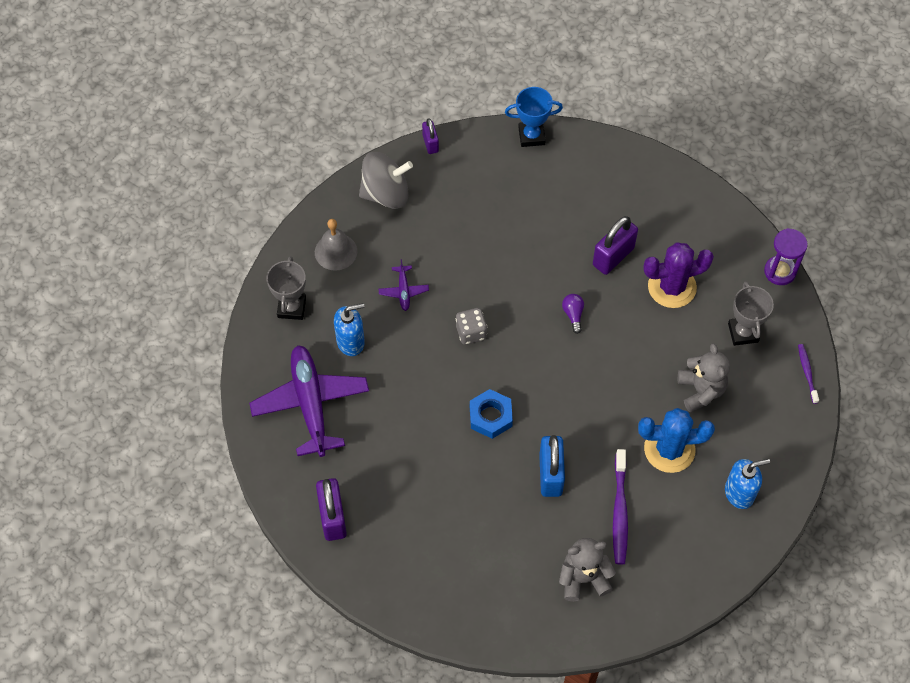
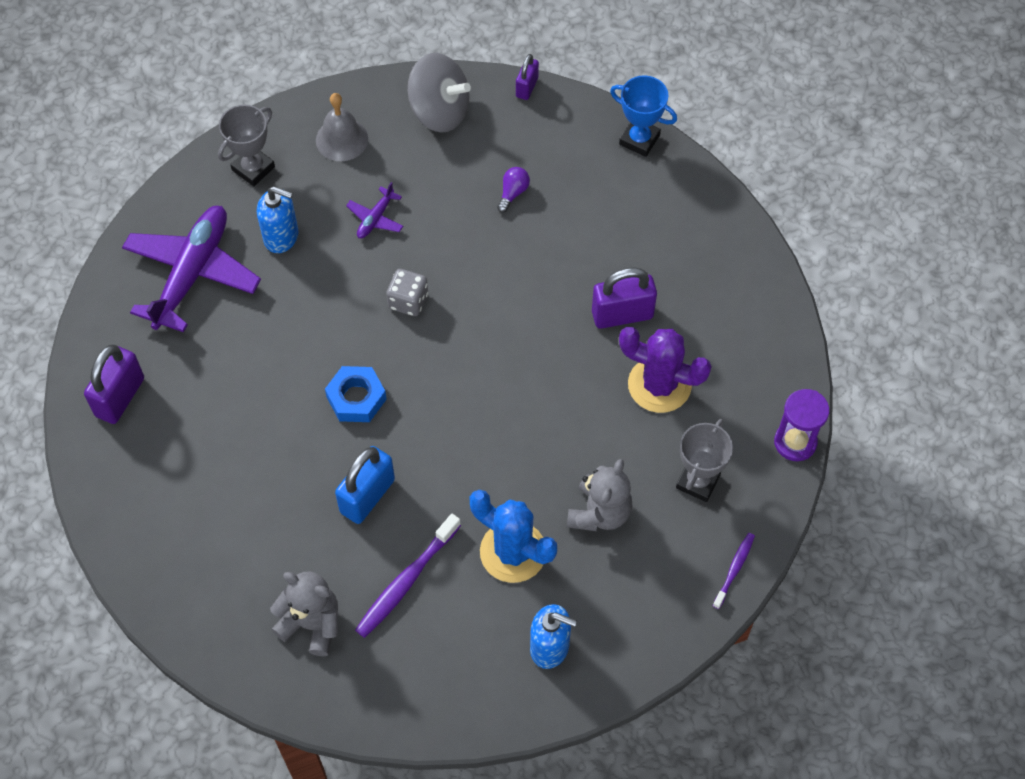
camera: 35 degrees right, 0 degrees up
purple light bulb [562,294,584,334] -> purple light bulb moved to [497,167,530,213]

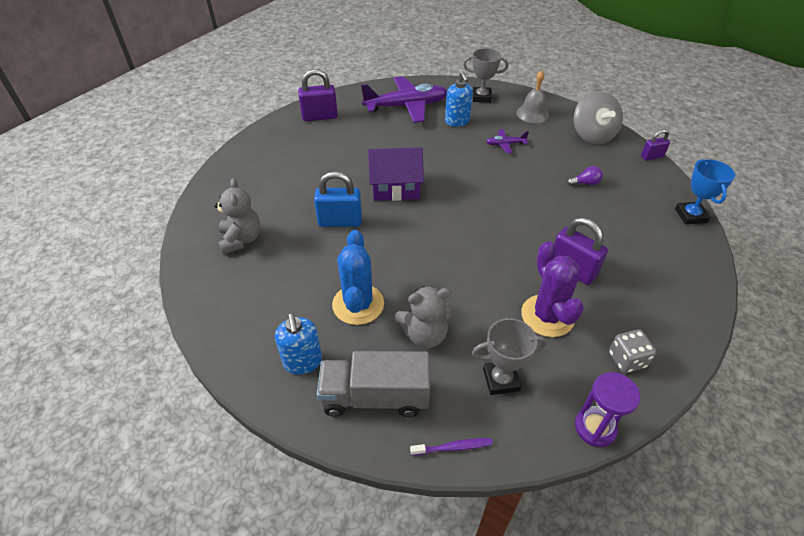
camera: 55 degrees right, 15 degrees down
blue nut [325,366,387,422] -> purple house [368,147,424,201]
purple toothbrush [355,514,461,638] -> none
grey dice [386,269,428,316] -> grey dice moved to [609,329,656,373]
none -> grey truck [317,351,430,417]

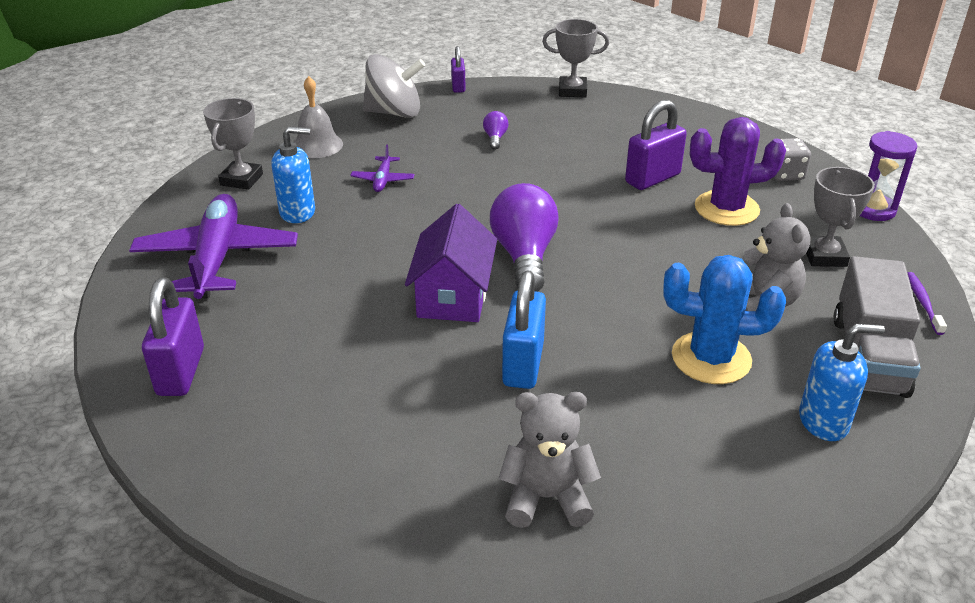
camera: 80 degrees left, 10 degrees down
blue trophy [675,159,735,224] -> grey trophy [542,19,609,98]
none -> purple light bulb [490,183,559,292]

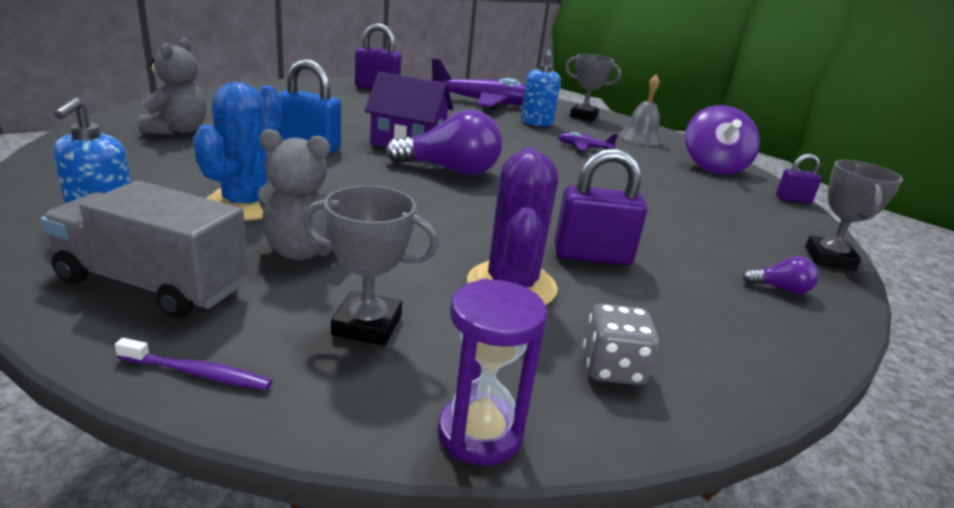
camera: 95 degrees right, 10 degrees down
grey spinning top [363,54,425,118] -> purple spinning top [685,105,760,175]
purple light bulb [483,111,508,150] -> purple light bulb moved to [742,256,819,294]
purple padlock [625,100,687,190] -> purple padlock turned 60 degrees counterclockwise [554,149,648,265]

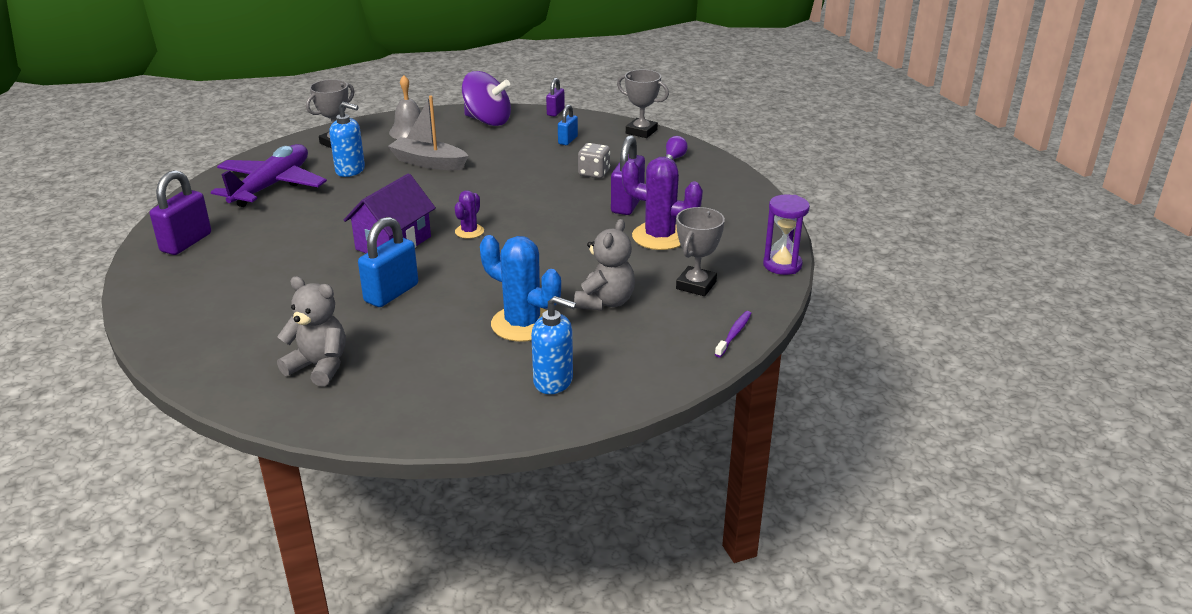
camera: 70 degrees left, 5 degrees up
grey truck [41,181,248,318] -> none
purple light bulb [386,110,502,175] -> purple cactus [455,190,484,238]
purple plane [558,132,618,151] -> grey boat [388,95,468,170]
grey dice [583,304,659,385] -> grey dice moved to [578,143,610,178]
none -> blue padlock [558,104,578,145]

